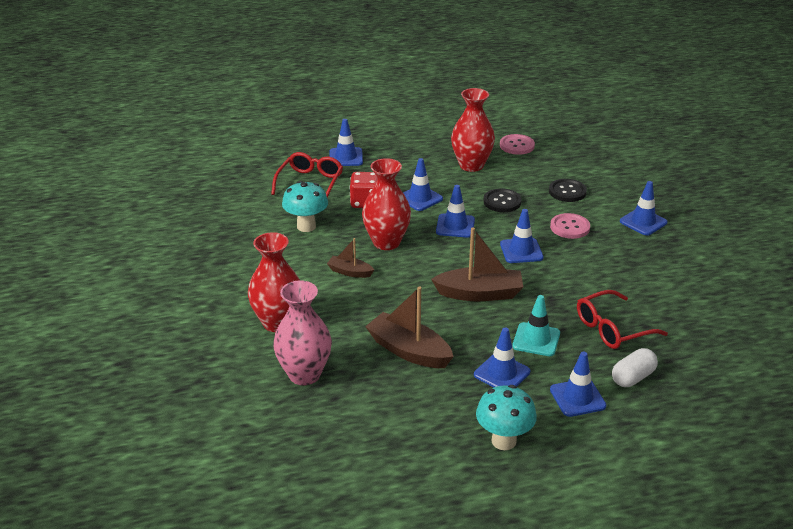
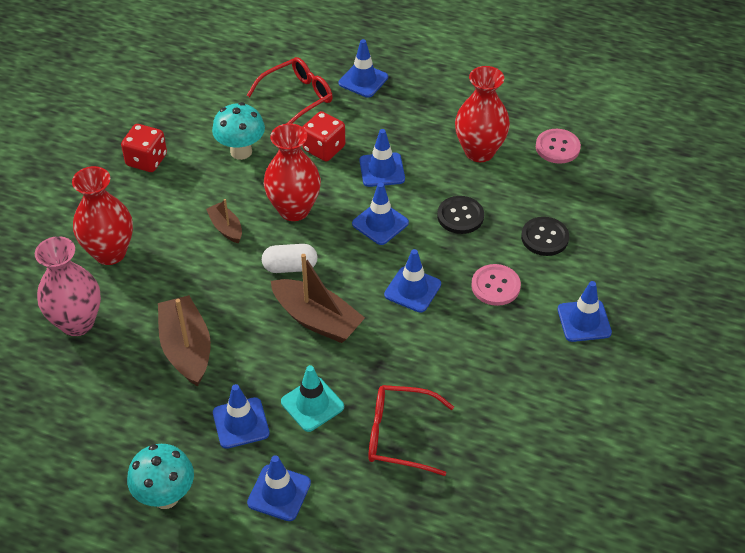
camera: 35 degrees right, 15 degrees up
white capsule [612,348,658,387] -> white capsule moved to [262,244,318,273]
none -> red dice [121,124,167,172]

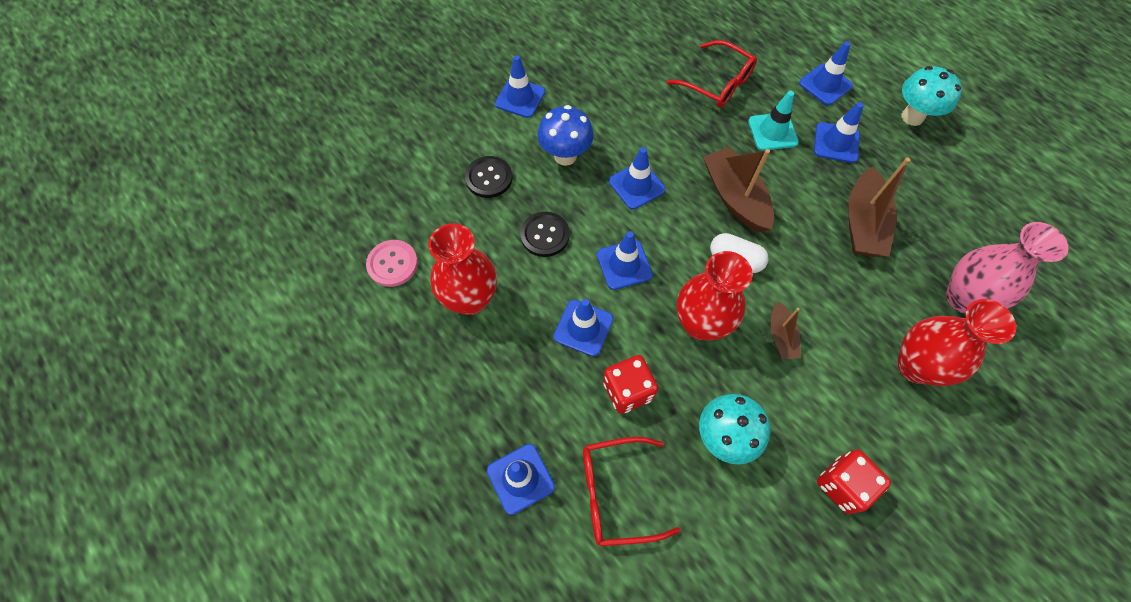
camera: 150 degrees left, 15 degrees up
pink button [471,264,521,306] -> blue mushroom [537,105,594,166]

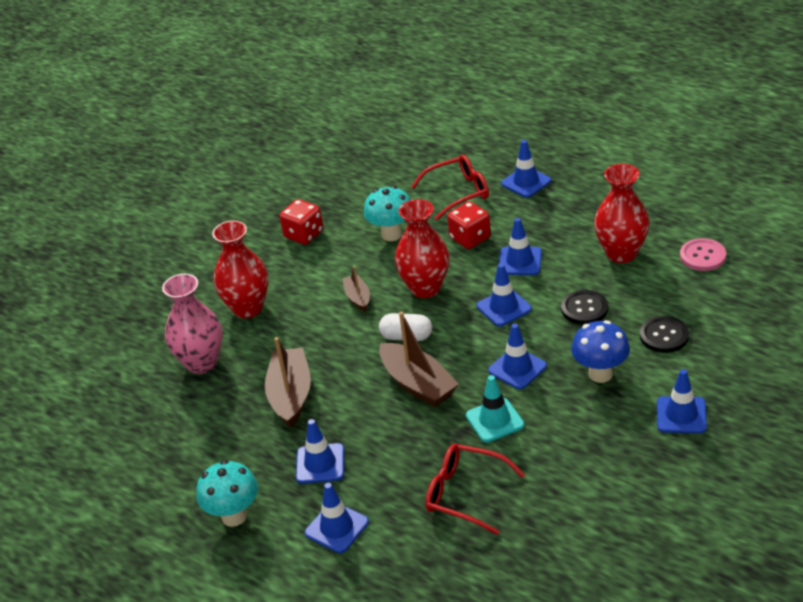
camera: 170 degrees right, 25 degrees down
turquoise traffic cone [748,91,799,151] -> turquoise traffic cone moved to [466,375,524,443]

